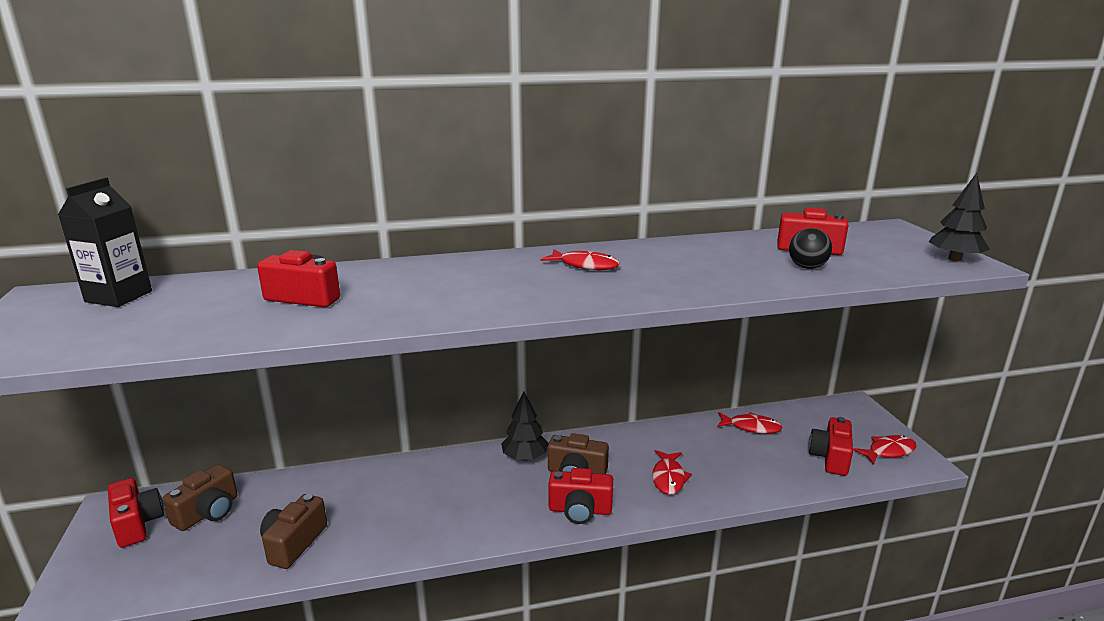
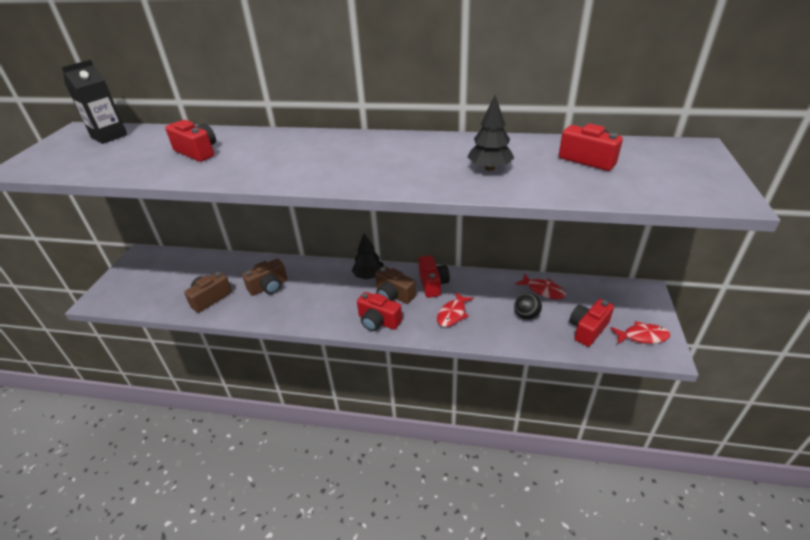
camera: 25 degrees right, 15 degrees up
red camera [108,478,164,548] -> red camera moved to [419,255,450,298]
brown camera [162,464,237,531] -> brown camera moved to [242,259,287,296]
red fish [540,249,620,270] -> none
black ball [789,228,832,269] -> black ball moved to [514,293,542,320]
black tree [929,173,990,261] -> black tree moved to [468,95,514,171]

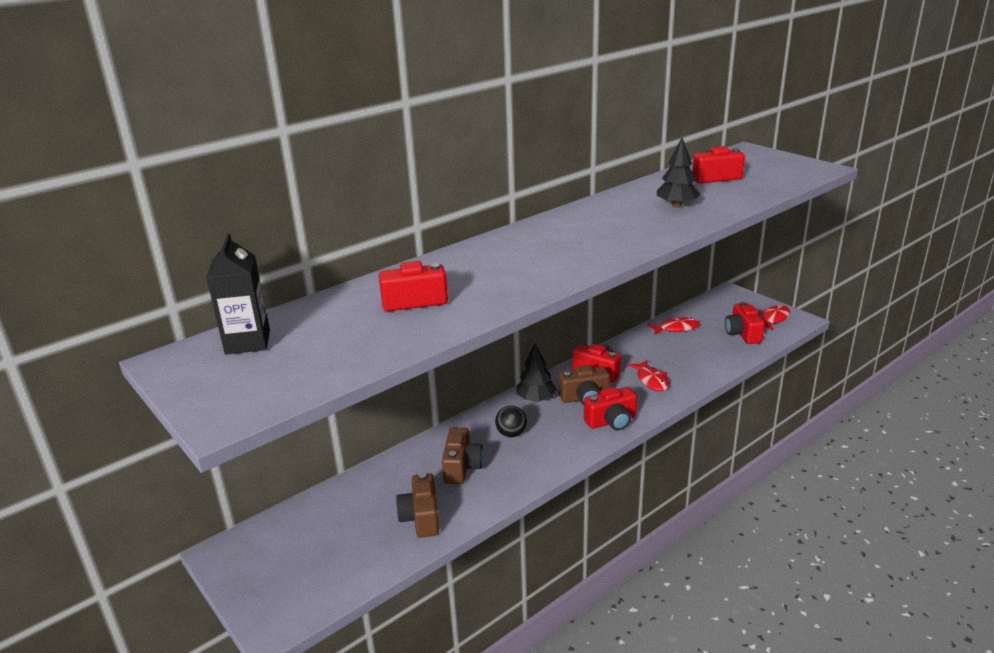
camera: 50 degrees left, 10 degrees down
black ball [514,293,542,320] -> black ball moved to [495,406,527,437]

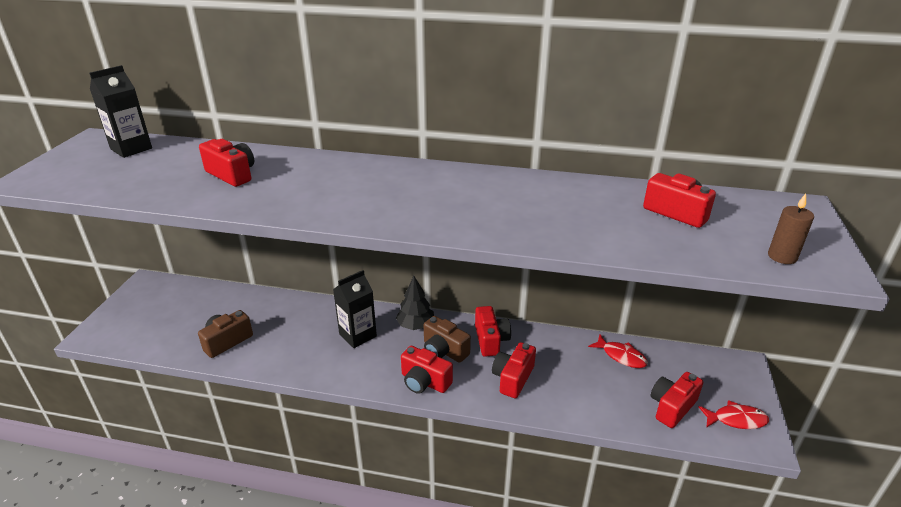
camera: 50 degrees right, 5 degrees up
brown camera [442,428,484,484] -> none
black ball [495,406,527,437] -> black carton [333,270,377,348]
red fish [627,360,669,391] -> red camera [492,342,536,398]
black tree [657,137,700,208] -> none
none -> brown candle [768,194,814,264]

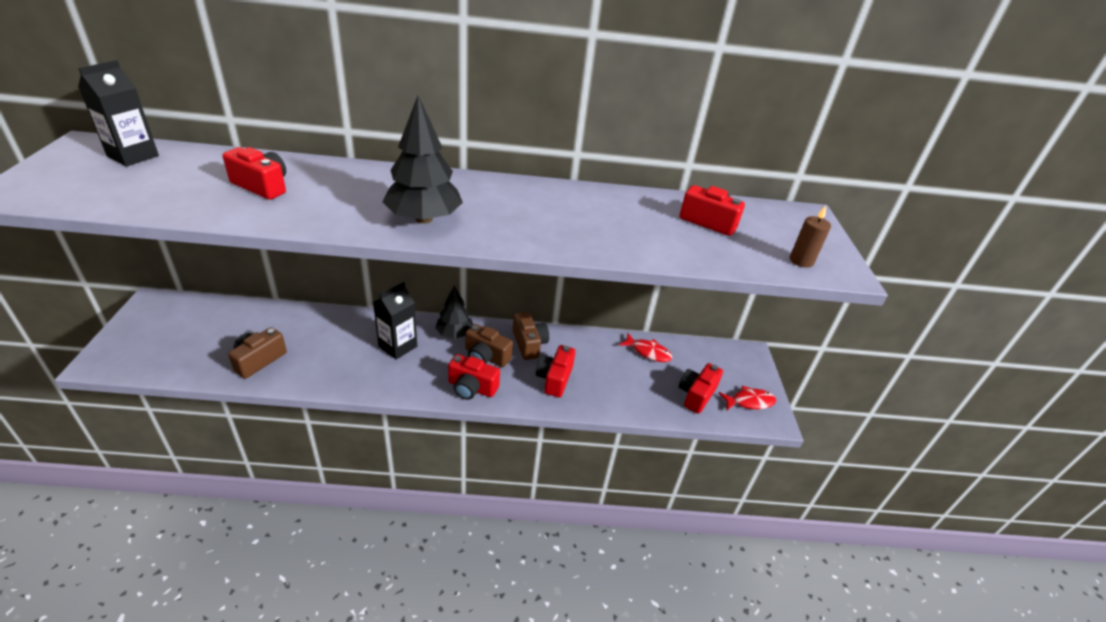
camera: 15 degrees left, 5 degrees up
red camera [475,306,511,357] -> brown camera [513,312,549,360]
none -> black tree [382,95,463,223]

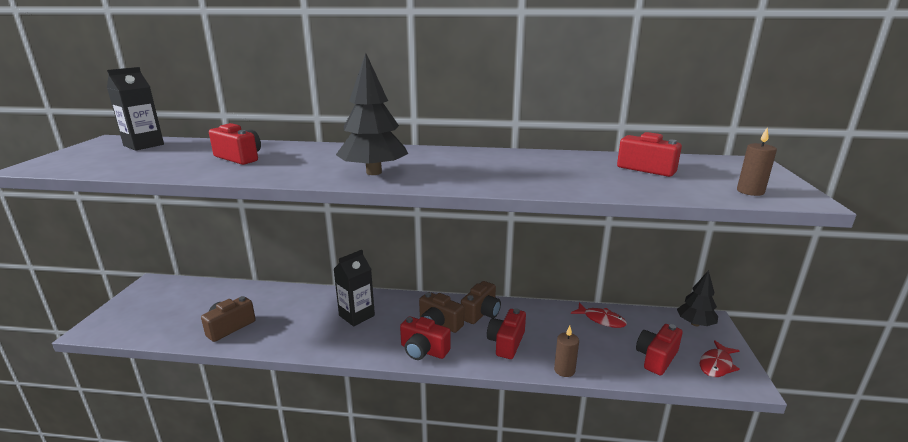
camera: 10 degrees right, 15 degrees down
black tree [435,286,473,339] -> black tree moved to [677,270,718,326]
brown camera [513,312,549,360] -> brown camera turned 45 degrees clockwise [461,281,501,324]
red fish [719,386,776,410] -> red fish turned 135 degrees clockwise [700,340,740,377]
none -> brown candle [554,326,579,377]

